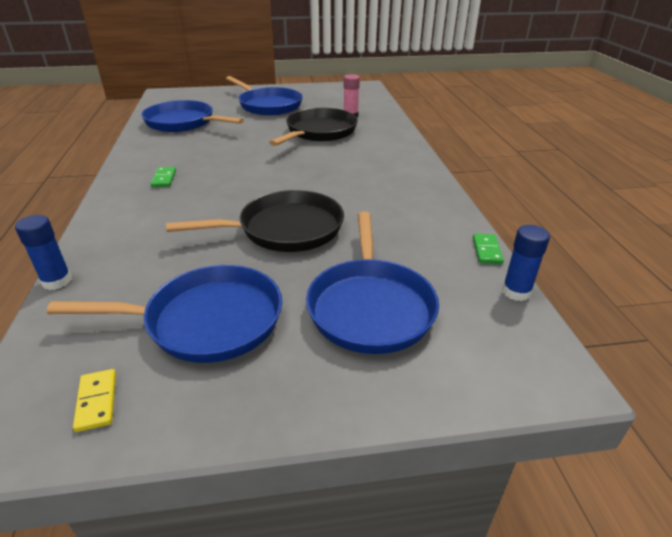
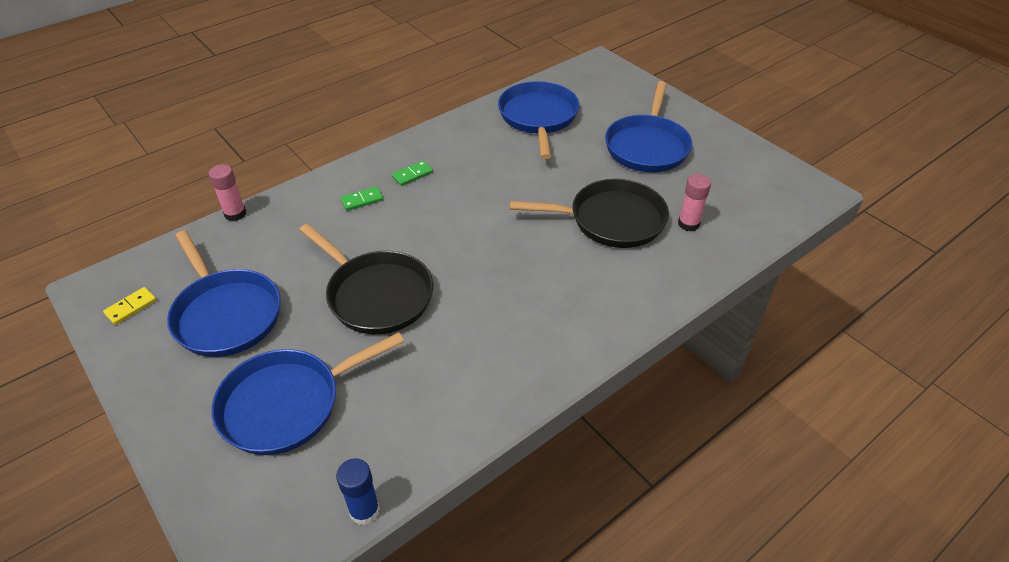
camera: 60 degrees right, 10 degrees up
blue glue stick [15,215,72,290] -> pink glue stick [209,164,246,221]
green domino [473,233,504,264] -> green domino moved to [340,186,383,211]

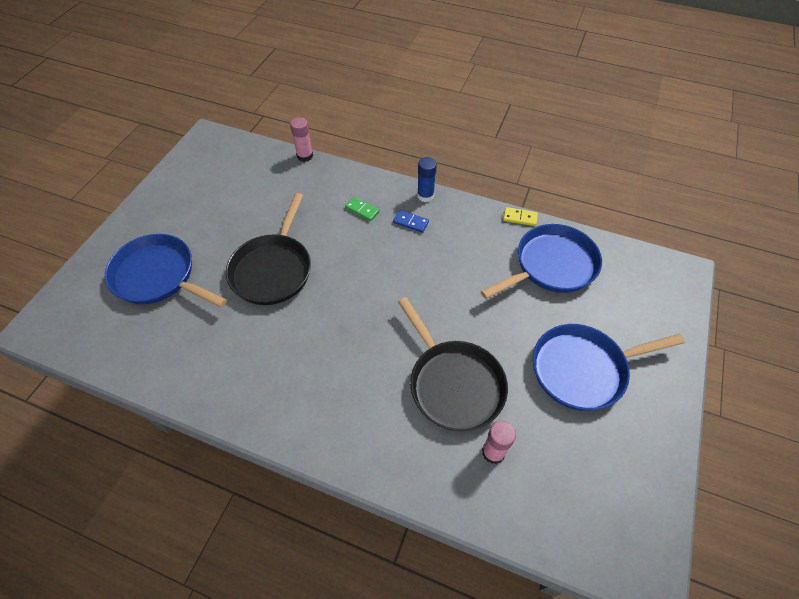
camera: 60 degrees right, 10 degrees up
yellow domino [103,287,157,325] -> yellow domino moved to [503,207,538,226]
blue pan [167,231,281,357] -> none
blue glue stick [336,458,380,525] -> blue glue stick moved to [417,157,437,202]
green domino [392,161,433,186] -> blue domino [393,210,429,233]

